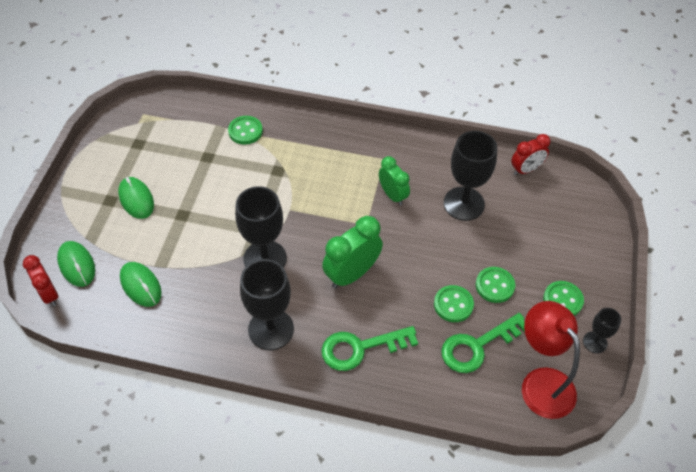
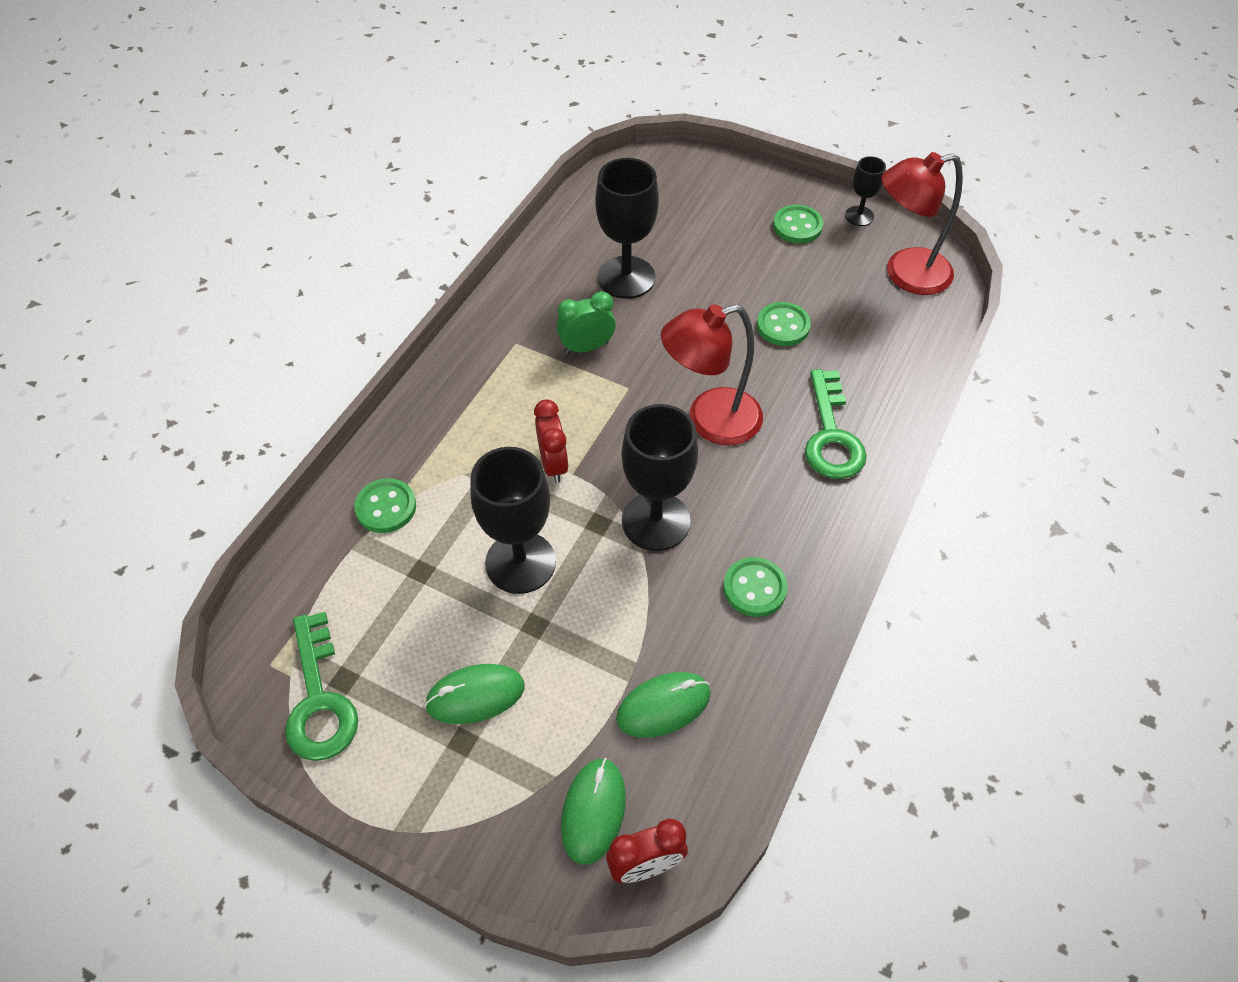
camera: 75 degrees left, 0 degrees up
green mouse [57,241,95,287] -> green mouse turned 60 degrees counterclockwise [561,758,626,865]
black goblet [240,259,294,350] -> black goblet moved to [470,447,556,594]
green clock [322,216,383,288] -> red lamp [661,304,763,445]
green key [441,313,525,373] -> green key moved to [285,612,358,761]
green button [475,267,515,303] -> green button moved to [723,557,788,617]
red clock [511,134,551,175] -> red clock moved to [534,399,569,483]

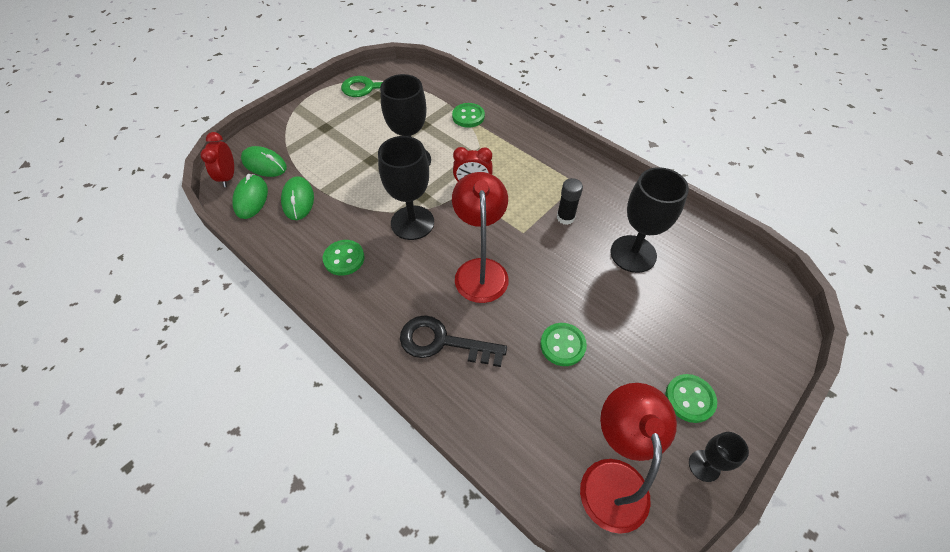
camera: 105 degrees right, 0 degrees up
green mouse [424,664,524,724] -> green mouse moved to [232,174,268,219]
green clock [556,291,616,354] -> black glue stick [557,178,583,225]
green key [805,369,867,479] -> black key [400,315,507,367]

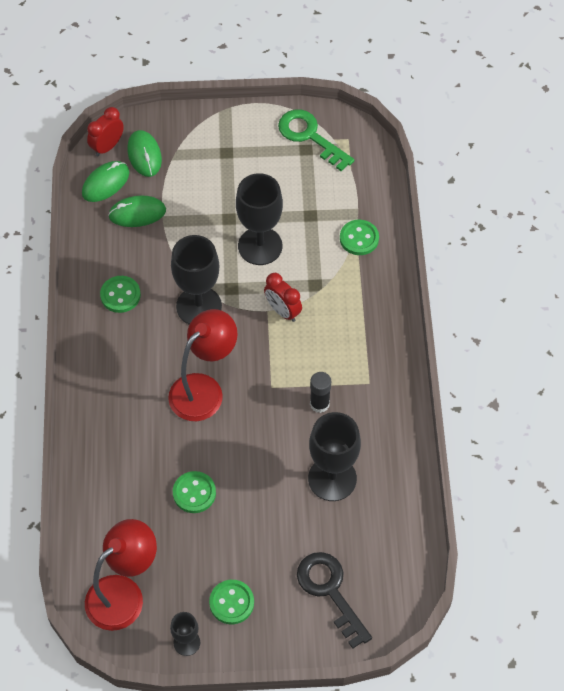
camera: 45 degrees right, 5 degrees up
green mouse [281,176,314,220] -> green mouse turned 45 degrees clockwise [108,196,166,227]
black key [400,315,507,367] -> black key moved to [297,552,372,649]

